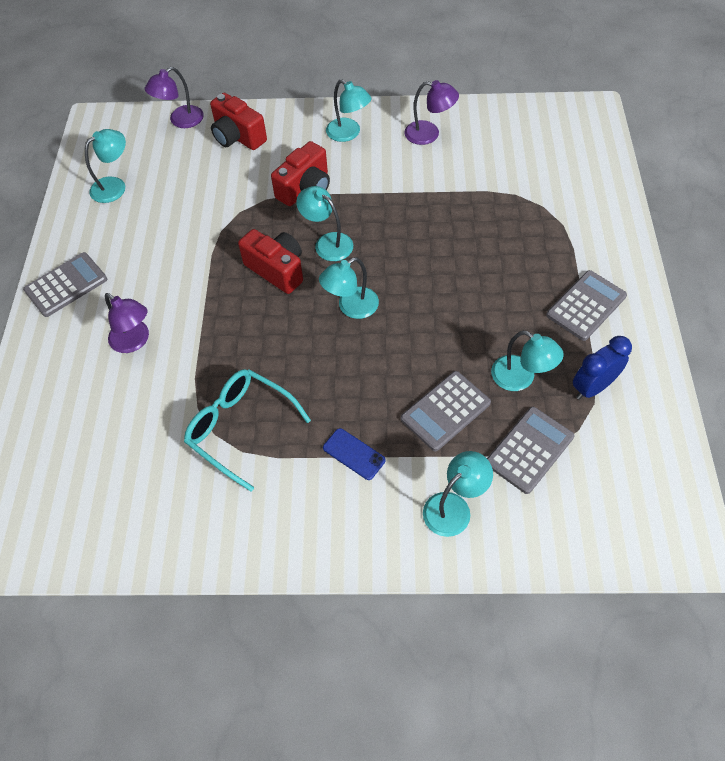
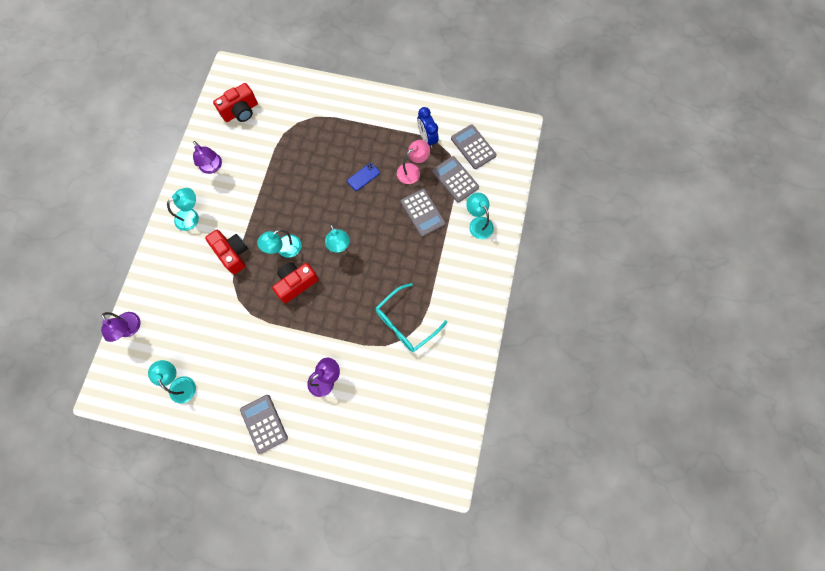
camera: 80 degrees left, 15 degrees up
red camera [210,93,267,150] -> red camera moved to [213,83,258,122]
blue phone [323,428,386,480] -> blue phone moved to [347,163,380,191]
purple lamp [404,80,459,145] -> purple lamp turned 120 degrees clockwise [193,141,222,174]
turquoise lamp [491,331,564,391] -> pink lamp [397,140,430,184]
grey calculator [546,270,627,341] -> grey calculator moved to [451,124,497,169]

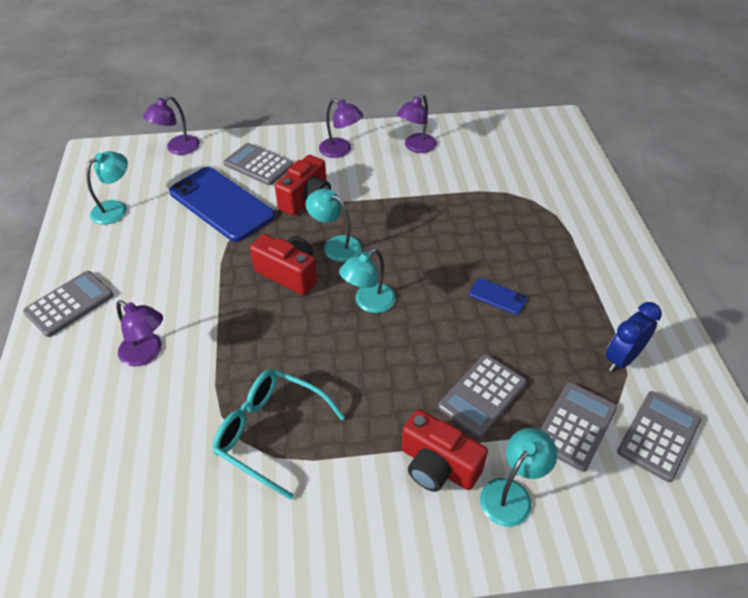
camera: 70 degrees right, 25 degrees down
turquoise lamp [167,188,199,231] -> purple lamp [319,98,363,158]
red camera [213,83,258,122] -> red camera moved to [402,409,488,492]
pink lamp [397,140,430,184] -> none
none -> blue phone [169,167,275,242]
none -> grey calculator [223,143,293,185]

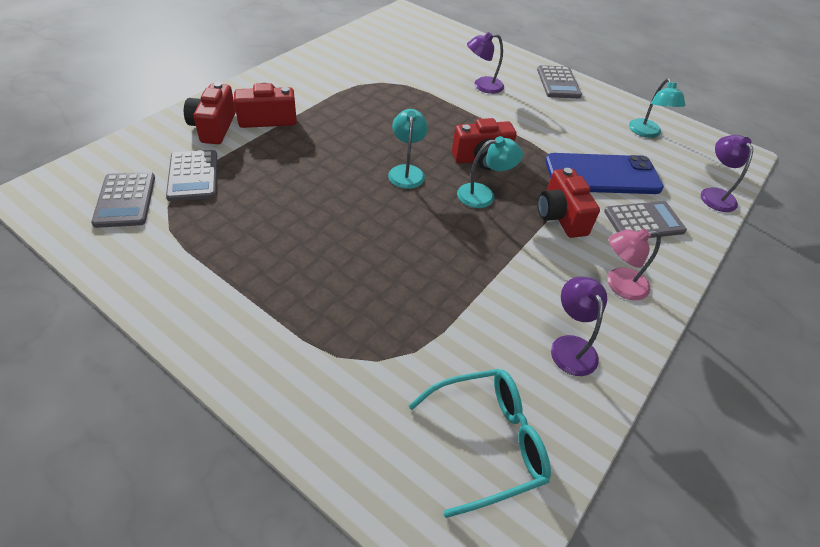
camera: 130 degrees right, 0 degrees up
turquoise glasses [212,369,345,500] -> turquoise glasses moved to [409,369,551,518]
purple lamp [319,98,363,158] -> pink lamp [608,228,661,300]
grey calculator [438,354,527,437] -> none
blue phone [469,278,527,315] -> none
turquoise lamp [480,428,557,527] -> red camera [184,82,236,144]
blue clock [606,302,662,372] -> none

